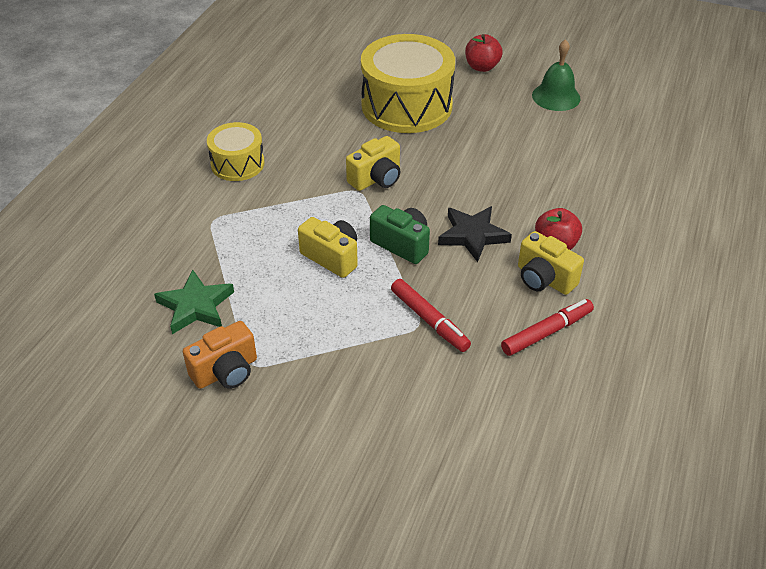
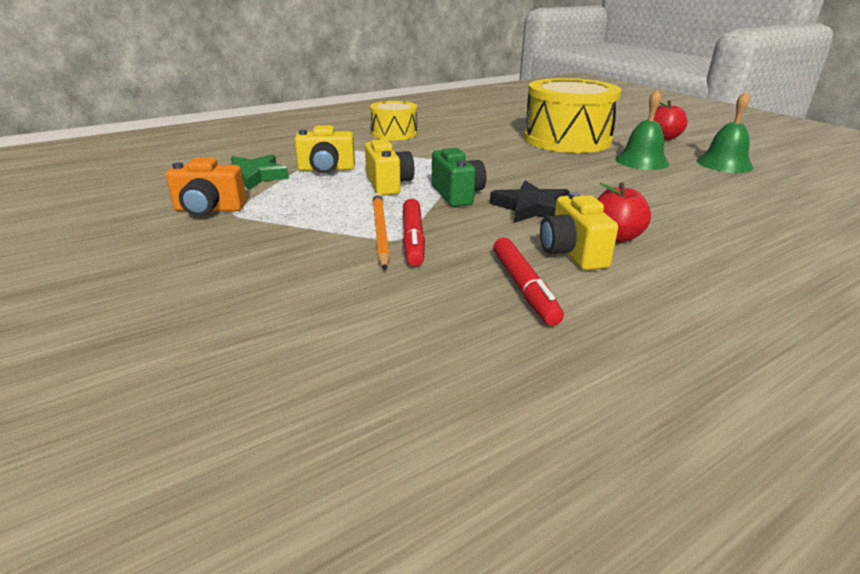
camera: 35 degrees right, 15 degrees down
yellow camera [346,136,400,191] -> yellow camera moved to [294,125,355,174]
red marker [501,299,594,356] -> red marker turned 75 degrees clockwise [493,238,564,326]
none -> orange pencil [373,193,390,270]
none -> green bell [615,89,669,170]

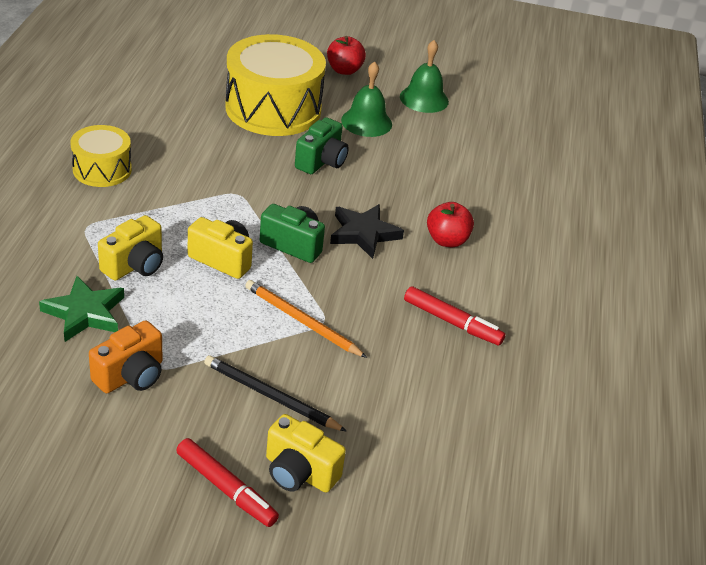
camera: 50 degrees left, 10 degrees up
red marker [403,199,425,266] -> red marker moved to [176,438,279,527]
yellow camera [540,192,618,270] -> yellow camera moved to [266,414,346,493]
none -> black pencil [204,355,347,432]
none -> green camera [295,117,349,174]

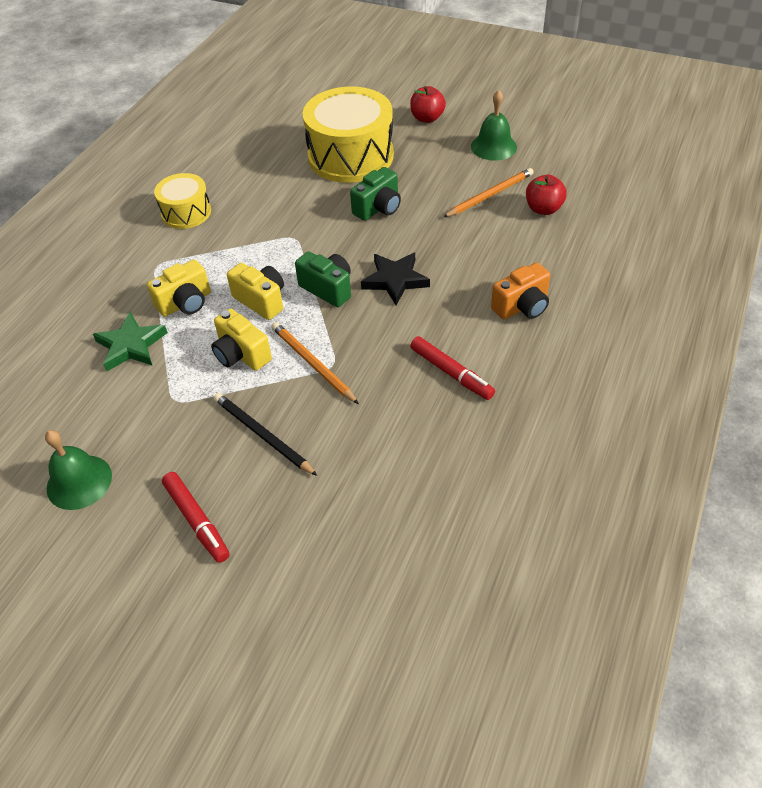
camera: 20 degrees right, 10 degrees up
orange camera [89,320,163,393] -> orange camera moved to [491,263,550,319]
yellow camera [266,414,346,493] -> yellow camera moved to [211,309,272,371]
green bell [341,61,392,137] -> green bell moved to [45,430,112,510]
red apple [427,202,474,247] -> red apple moved to [526,175,567,215]
none -> orange pencil [443,168,534,217]

